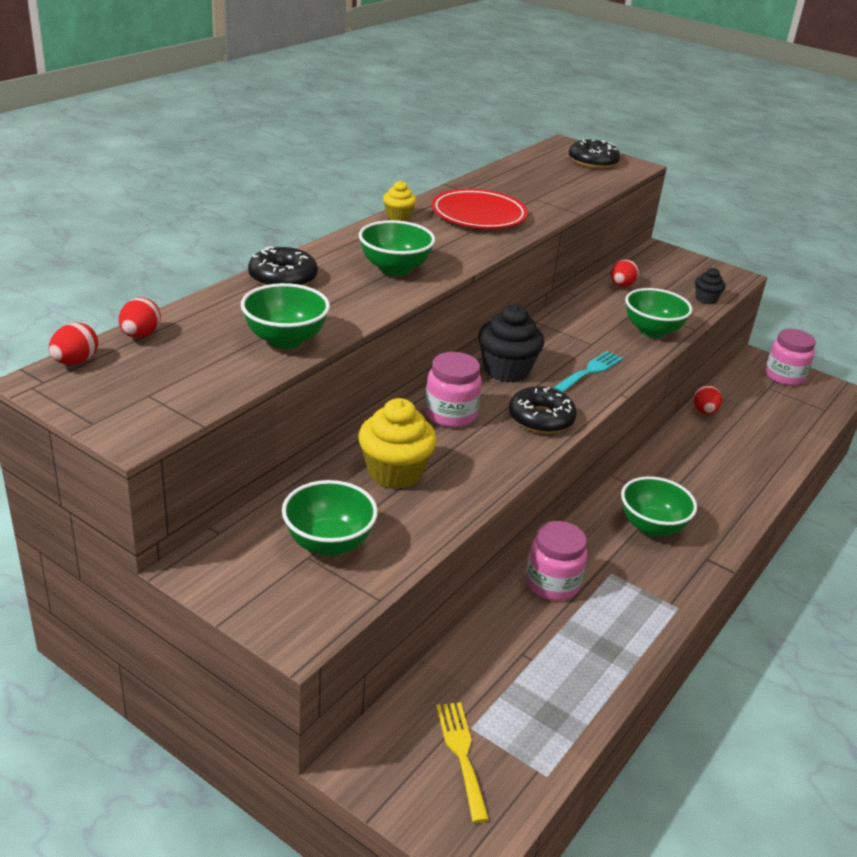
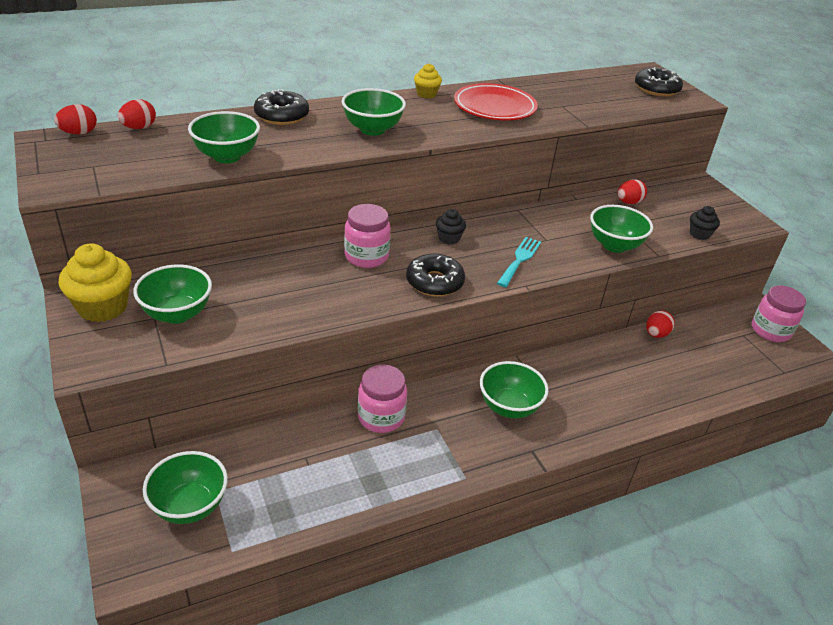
camera: 30 degrees right, 5 degrees up
yellow cupcake [358,398,437,489] -> yellow cupcake moved to [59,243,132,322]
yellow fork [436,702,489,823] -> green bowl [143,451,228,524]
black cupcake [478,304,544,382] -> black cupcake [436,209,466,245], size x0.54
turquoise fork [553,351,623,392] -> turquoise fork turned 45 degrees counterclockwise [497,237,541,287]

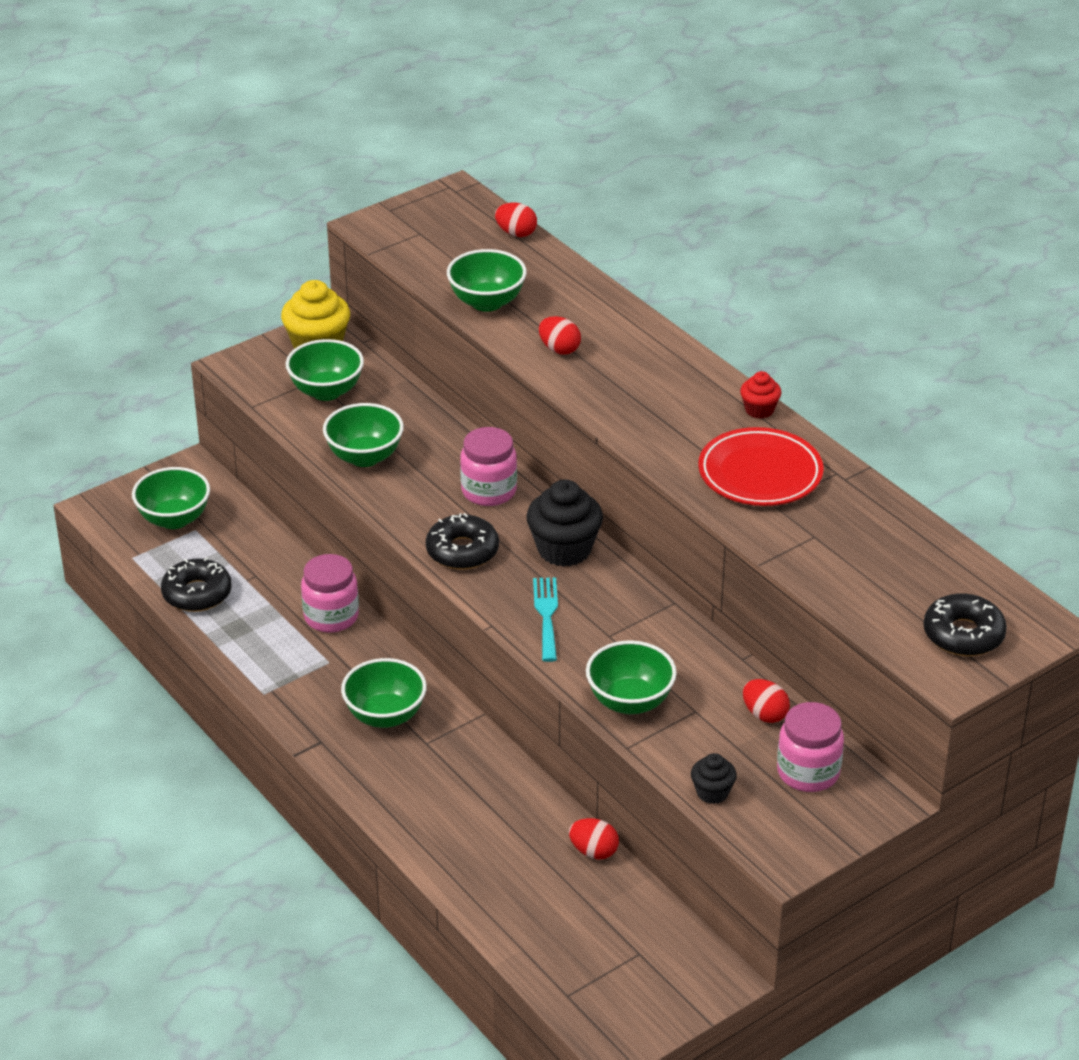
camera: 80 degrees right, 0 degrees up
red egg [54,104,97,134] -> red egg moved to [539,316,581,354]
black donut [254,89,309,125] -> black donut moved to [161,557,232,612]
green bowl [342,88,406,136] -> green bowl moved to [323,403,404,467]
yellow cupcake [414,63,442,98] -> red cupcake [740,371,781,419]
black cupcake [436,209,466,245] -> black cupcake [526,479,603,567], size x1.86
turquoise fork [497,237,541,287] -> turquoise fork turned 105 degrees counterclockwise [533,577,558,662]
pink jar [752,285,806,342] -> pink jar moved to [777,702,844,792]

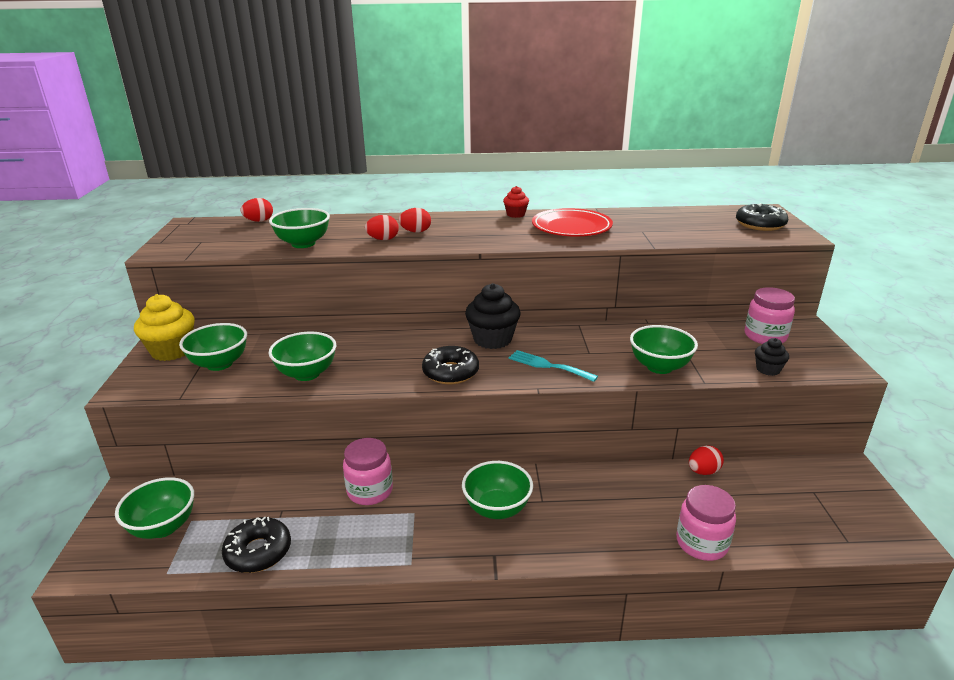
camera: 55 degrees left, 10 degrees down
pink jar [460,427,517,506] -> pink jar moved to [676,485,736,561]
red egg [743,679,790,723] -> red egg moved to [398,208,431,233]

